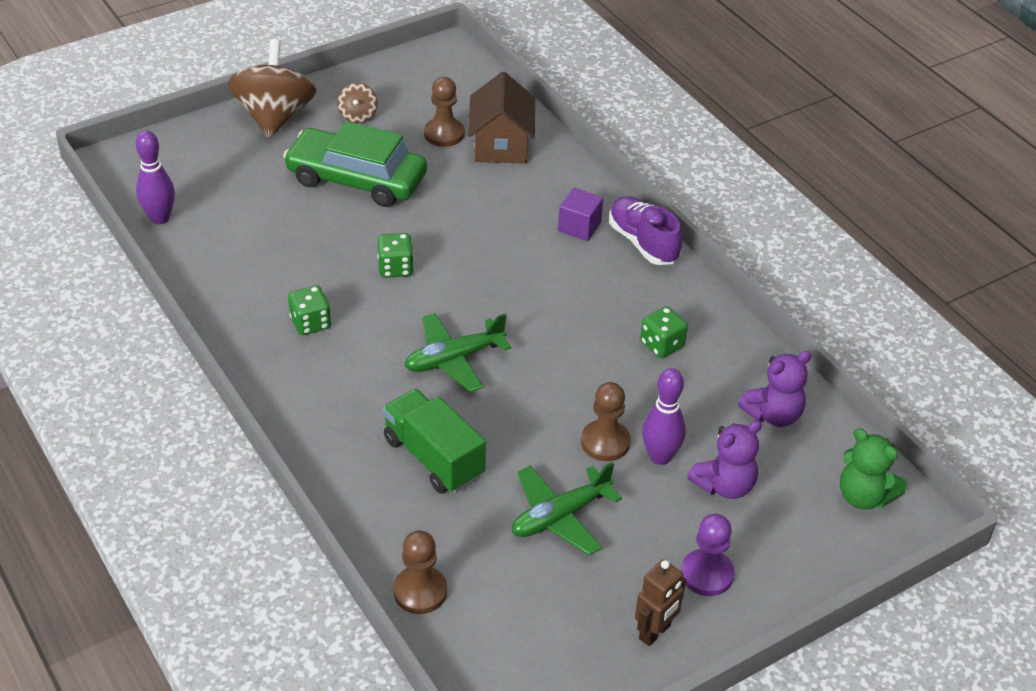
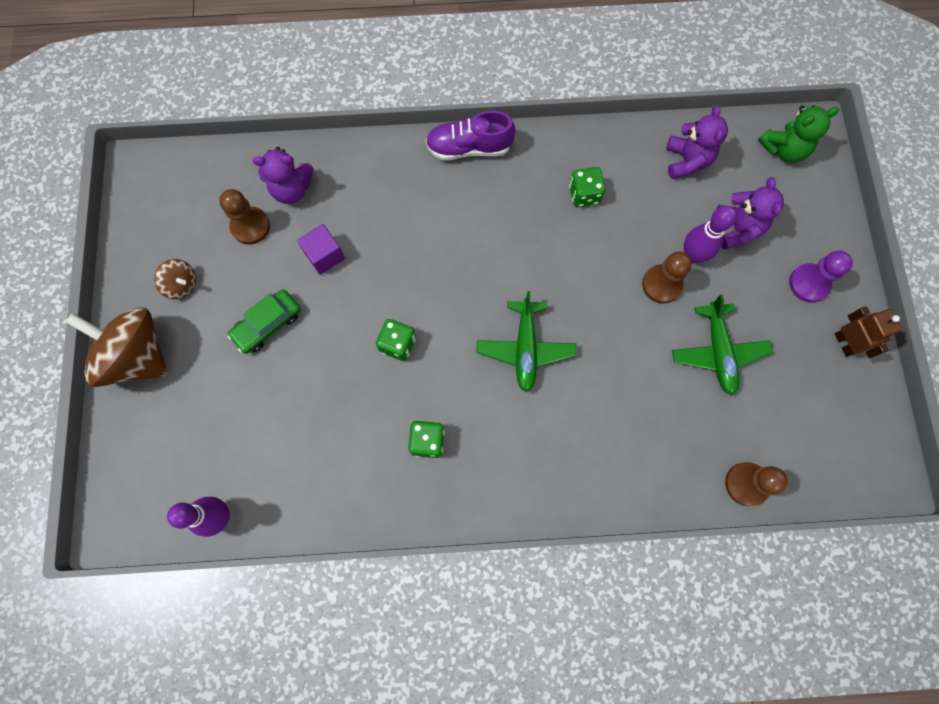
camera: 60 degrees left, 30 degrees up
green car [283,121,427,207] -> green car [227,289,301,354], size x0.55
green truck [383,389,486,494] -> none
brown house [468,72,535,164] -> purple teddy bear [253,147,314,204]
purple cube [558,188,603,241] -> purple cube moved to [297,224,345,275]

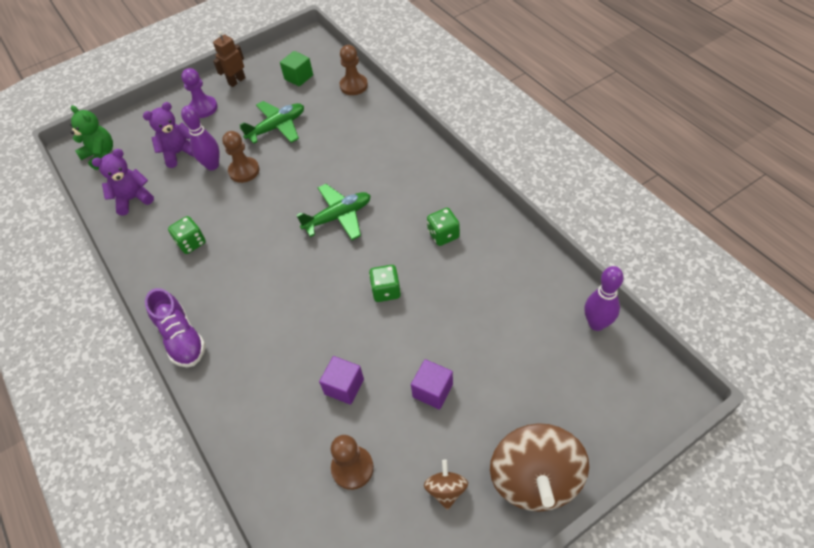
camera: 115 degrees left, 20 degrees down
green car [227,289,301,354] -> purple cube [411,359,453,410]
purple teddy bear [253,147,314,204] -> none
none -> green cube [280,51,313,87]

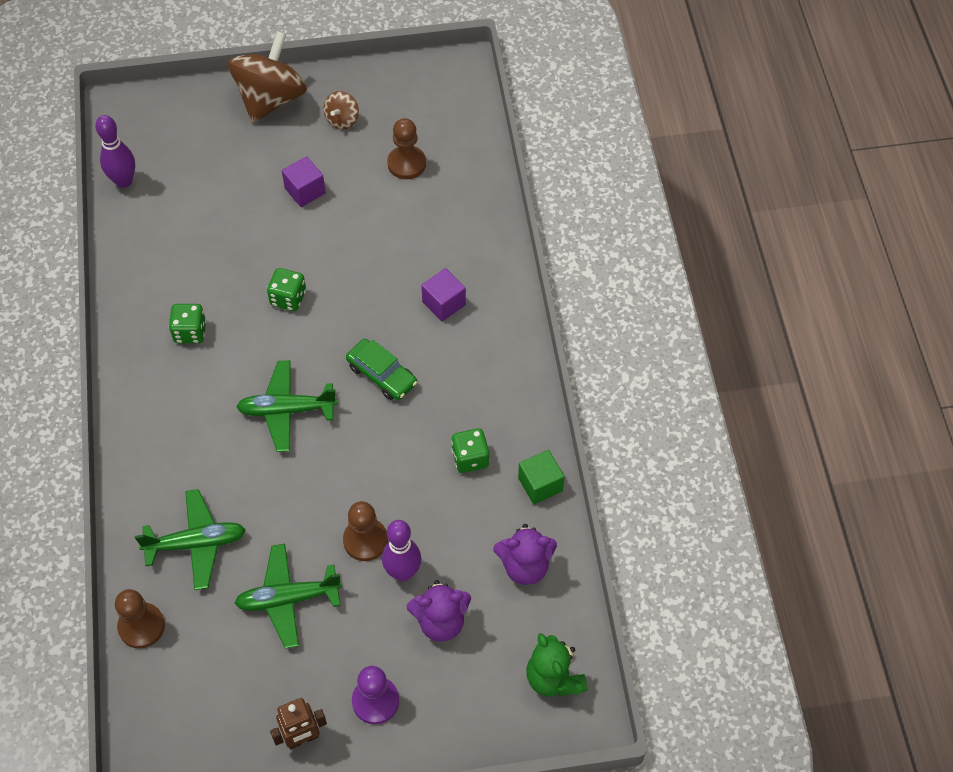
camera: 160 degrees left, 5 degrees up
purple shoe [145,288,206,367] -> none
green cube [280,51,313,87] -> green cube moved to [518,450,565,504]
purple cube [319,356,364,405] -> purple cube moved to [421,268,466,321]
none -> green plane [135,489,246,590]
none -> green car [346,339,417,400]

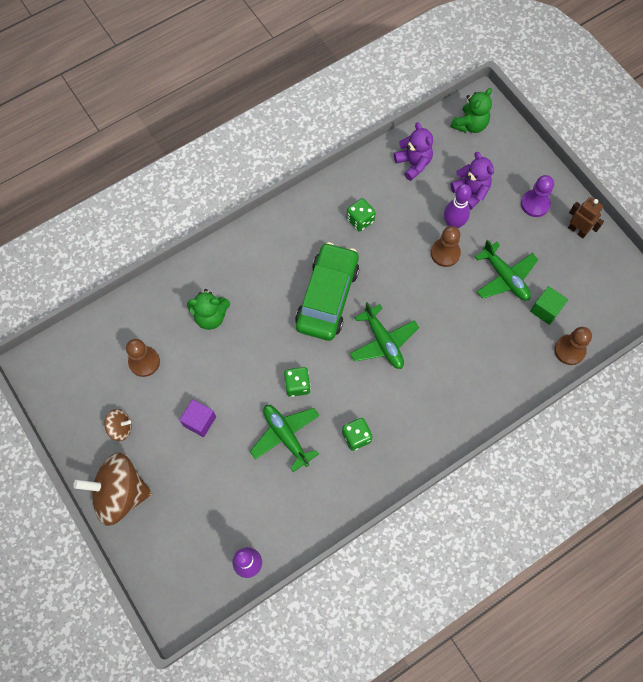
camera: 115 degrees left, 10 degrees up
green plane [135,489,246,590] -> green plane moved to [250,405,320,472]
green car [346,339,417,400] -> green car [295,242,359,341], size x1.82
purple cube [421,268,466,321] -> none
green cube [518,450,565,504] -> green cube moved to [530,286,568,325]
none -> green teddy bear [187,289,230,330]

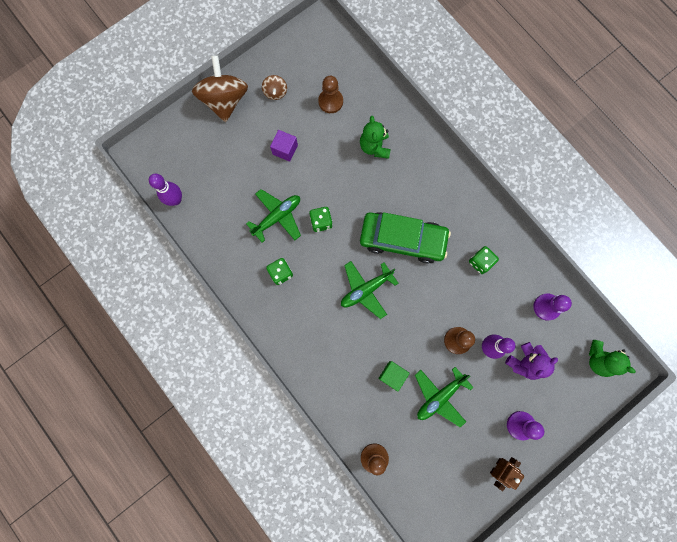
camera: 85 degrees right, 10 degrees up
purple teddy bear [394,122,433,181] -> purple pawn [533,294,572,321]
green cube [530,286,568,325] -> green cube moved to [378,361,410,391]

